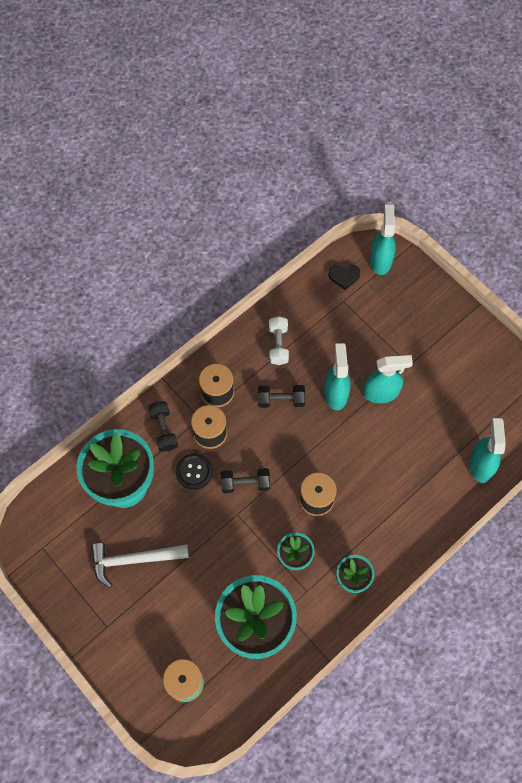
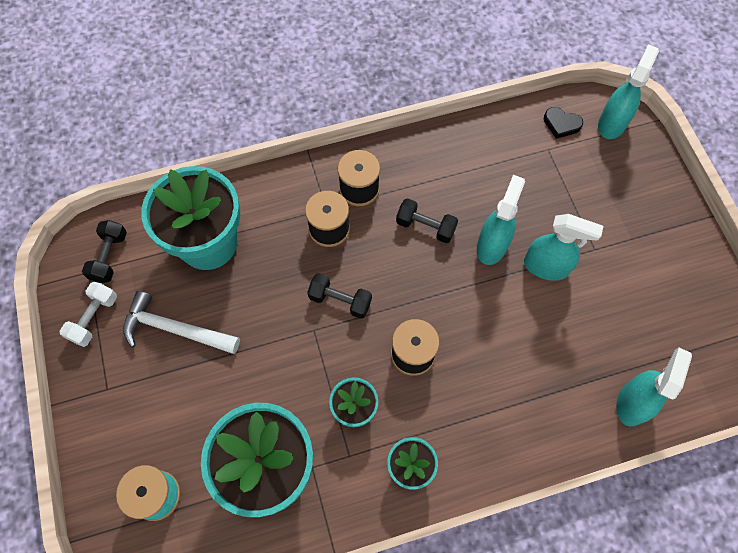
camera: 25 degrees right, 0 degrees up
black dumbbell [148,401,178,452] -> black dumbbell moved to [82,220,127,283]
black button [176,453,213,490] -> none
white dumbbell [269,316,289,365] -> white dumbbell moved to [60,282,117,347]

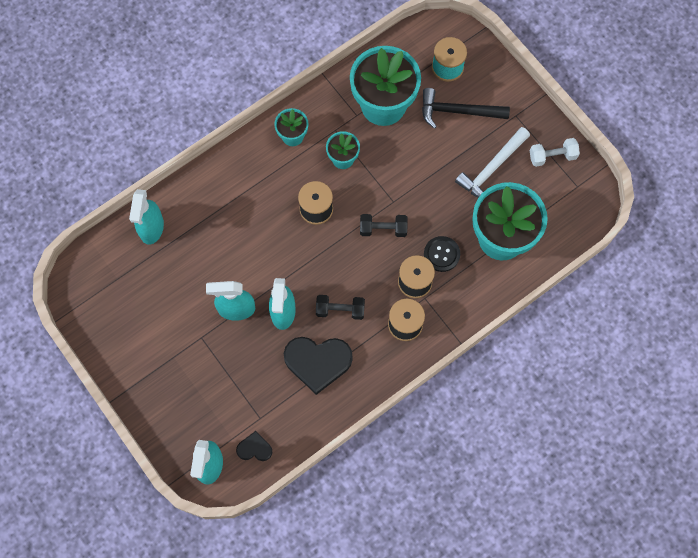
camera: 160 degrees right, 5 degrees up
white dumbbell [60,282,117,347] -> white dumbbell turned 75 degrees clockwise [530,138,580,167]
black dumbbell [82,220,127,283] -> none
white hammer [123,291,240,354] -> white hammer turned 135 degrees clockwise [455,127,530,198]
none -> black heart [284,337,353,395]
none -> black hammer [422,88,510,129]
none -> black button [424,236,460,272]

